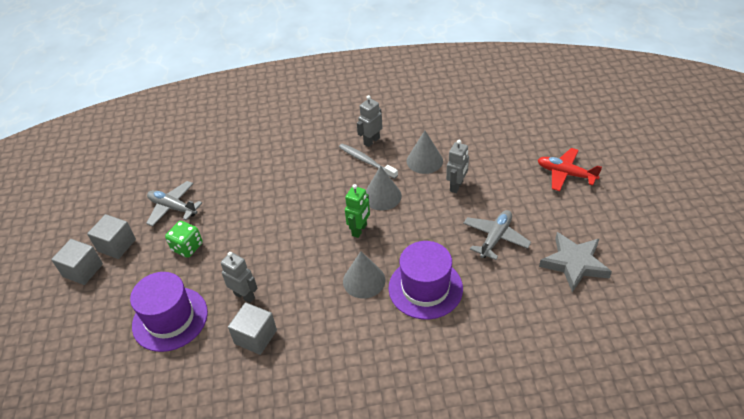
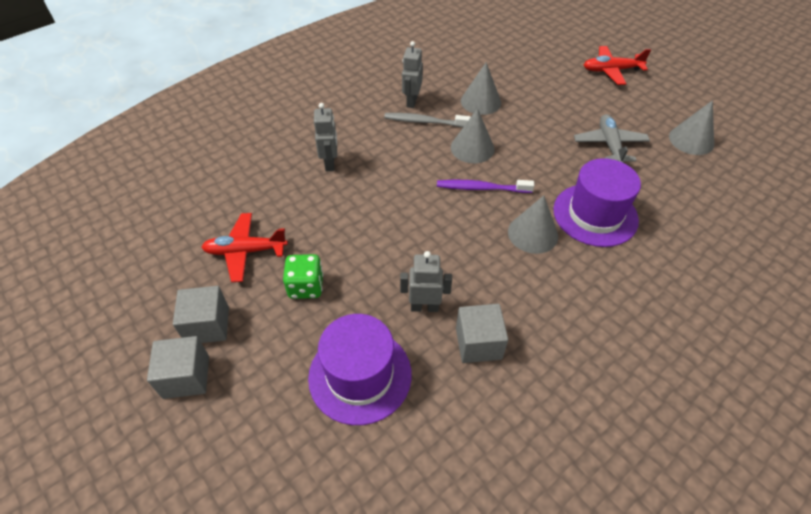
camera: 35 degrees left, 5 degrees up
grey plane [146,181,202,227] -> red plane [202,213,288,282]
green robot [345,184,370,238] -> purple toothbrush [437,180,534,193]
grey robot [446,140,469,193] -> grey robot moved to [314,103,337,171]
grey star [539,232,612,292] -> grey cone [669,100,714,155]

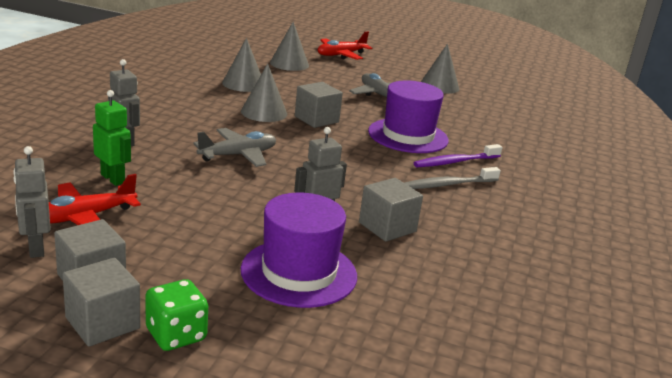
camera: 35 degrees left, 25 degrees down
green dice [283,254,323,299] -> green dice moved to [145,279,208,351]
grey toothbrush [384,113,471,128] -> grey toothbrush moved to [405,167,501,189]
grey robot [402,41,423,108] -> grey robot moved to [13,146,51,258]
purple toothbrush [437,180,534,193] -> purple toothbrush moved to [414,144,502,167]
grey cone [508,195,558,254] -> grey cone moved to [270,22,309,71]
none -> green robot [93,90,131,186]
none -> grey plane [193,128,276,167]
none -> grey cube [295,82,343,128]

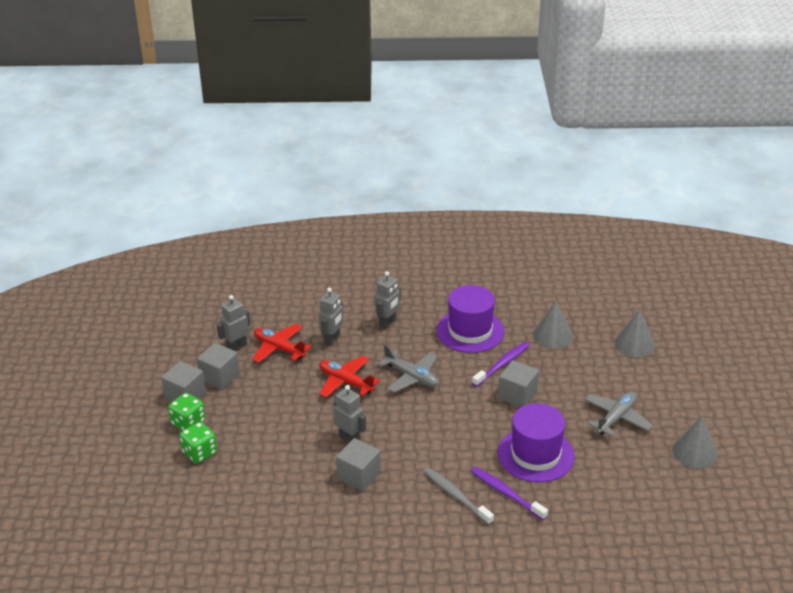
camera: 75 degrees right, 10 degrees up
green robot [93,90,131,186] -> grey robot [318,288,343,346]
grey cone [241,63,287,122] -> purple toothbrush [472,342,529,387]
purple hat [241,192,357,308] -> purple hat moved to [436,285,504,353]
red plane [318,31,372,60] -> red plane moved to [319,356,380,398]
none -> green dice [179,422,217,464]

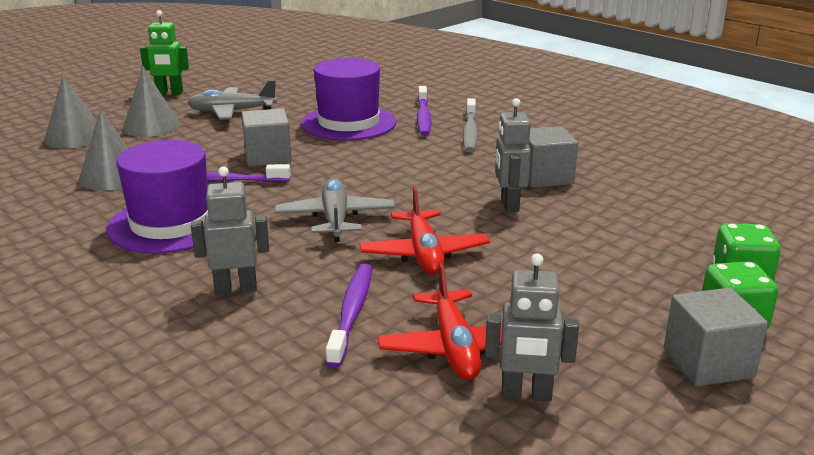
camera: 135 degrees left, 10 degrees down
grey cube [197,343,240,390] -> none
grey robot [318,288,343,346] -> purple toothbrush [326,264,372,368]
grey cone [672,416,718,468] -> grey cone moved to [122,66,180,137]
none -> green robot [140,10,189,94]

